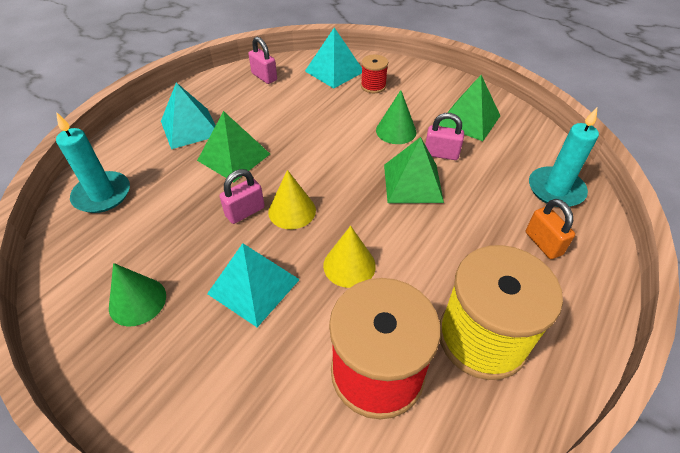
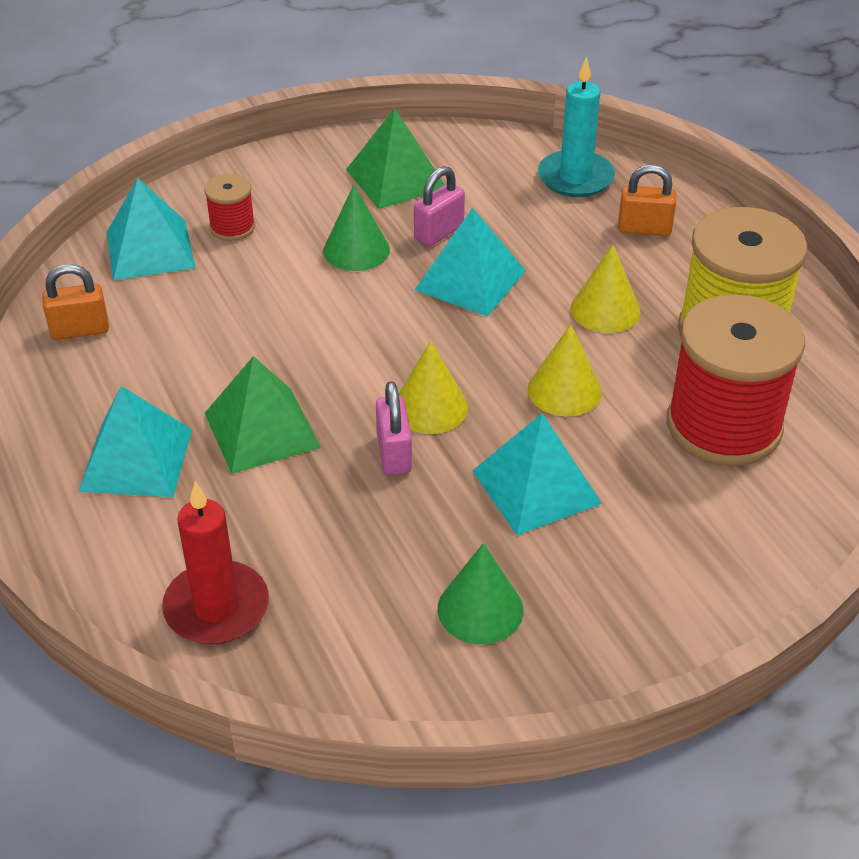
camera: 60 degrees left, 5 degrees down
turquoise candle [56,112,130,213] -> red candle [162,481,269,644]
pink padlock [249,37,277,84] -> orange padlock [42,264,109,340]
green pyramid [384,137,444,203] -> turquoise pyramid [415,208,526,317]
none -> yellow cone [571,244,641,333]

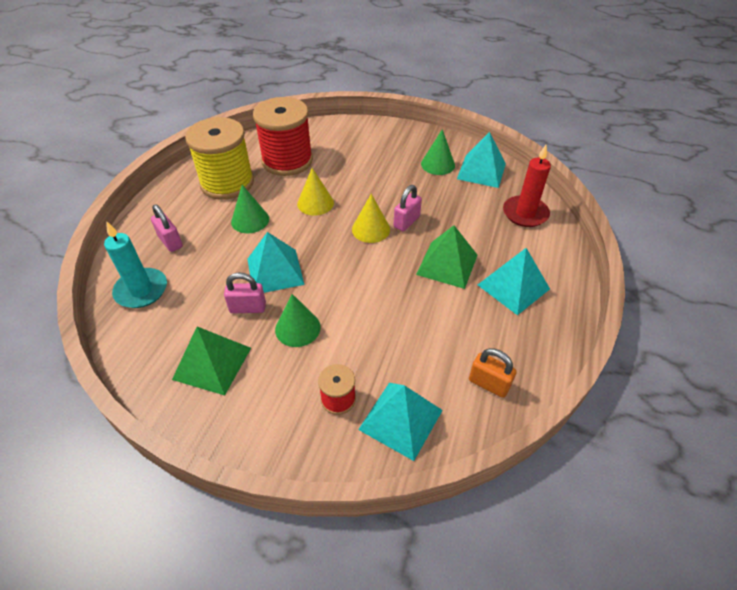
camera: 135 degrees left, 5 degrees up
turquoise pyramid [472,413,602,535] -> turquoise pyramid moved to [457,132,506,188]
yellow cone [571,244,641,333] -> green cone [231,185,269,233]
orange padlock [618,164,676,236] -> pink padlock [151,204,183,252]

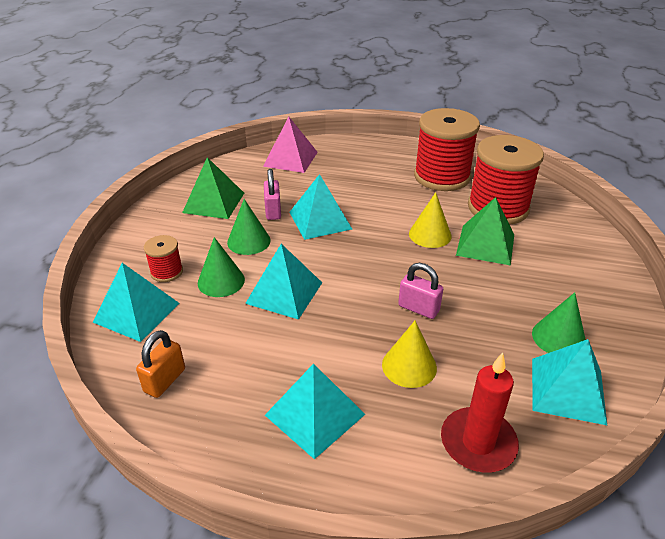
camera: 85 degrees right, 10 degrees down
turquoise candle [104,221,167,308] -> pink pyramid [263,117,318,173]
pink padlock [151,204,183,252] -> none
yellow spool [185,117,254,200] -> red spool [414,108,480,191]
green cone [231,185,269,233] -> green cone moved to [198,237,245,297]
yellow cone [352,194,390,243] -> yellow cone moved to [382,321,437,388]
green pyramid [416,225,478,289] -> green pyramid moved to [456,197,514,266]
none -> turquoise pyramid [245,244,322,320]

